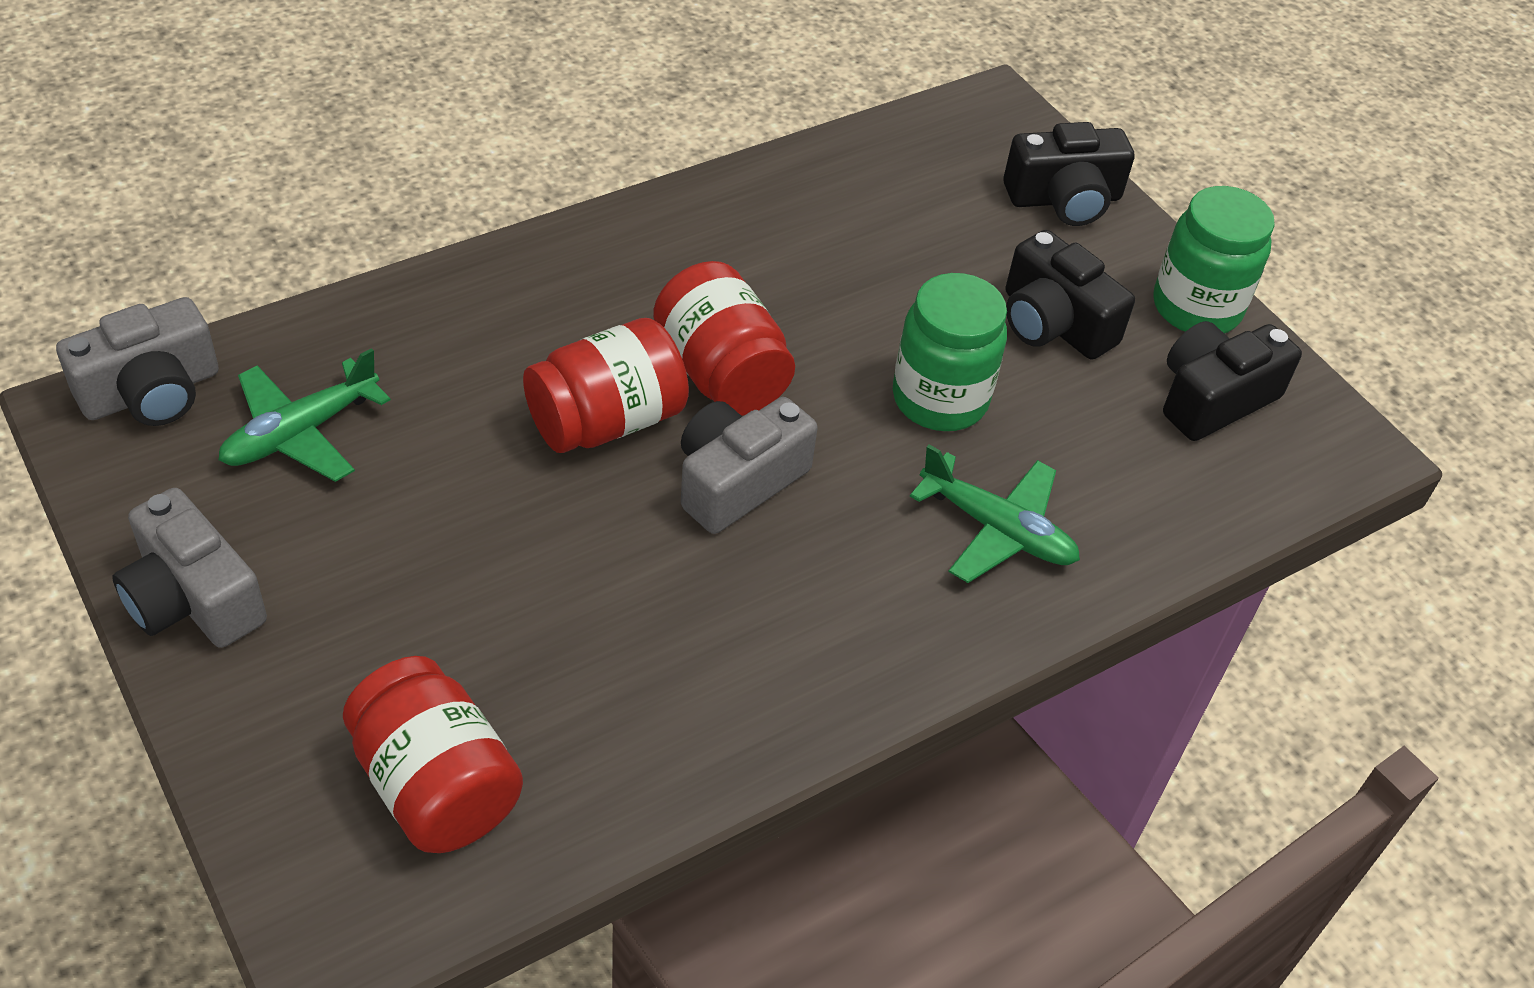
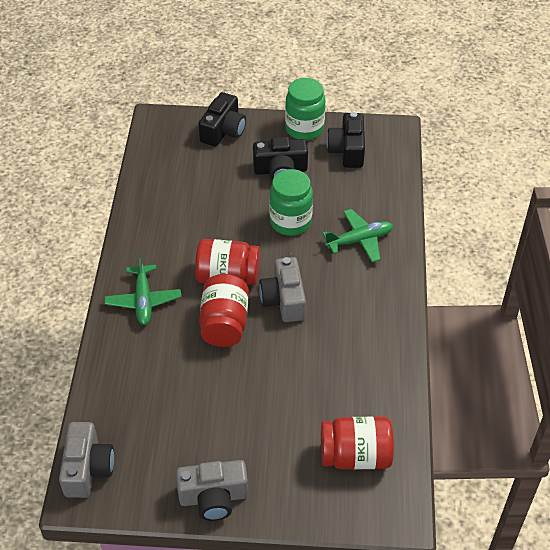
camera: 50 degrees left, 0 degrees up
green plane [218,348,391,482] -> green plane moved to [104,254,181,325]

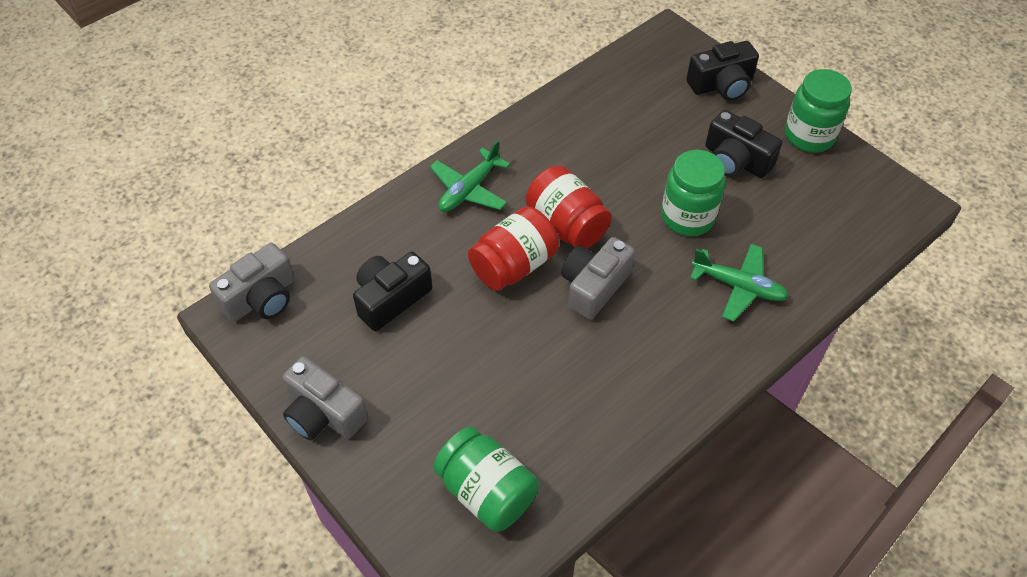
camera: 45 degrees right, 5 degrees up
red jar [321,417,394,470] -> green jar [433,426,539,532]
black camera [326,112,365,168] -> black camera moved to [353,252,432,331]

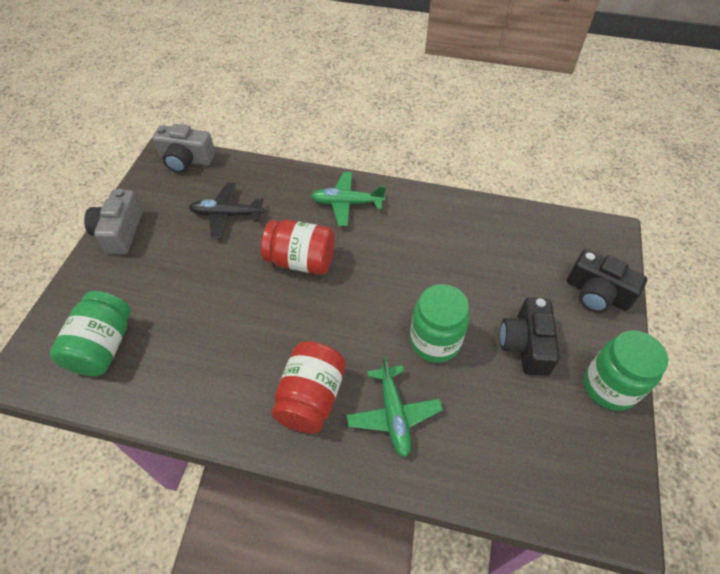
camera: 55 degrees right, 0 degrees up
black camera [353,252,432,331] -> black plane [189,183,264,239]
red jar [526,165,612,249] -> red jar moved to [272,341,346,434]
grey camera [561,237,635,320] -> none

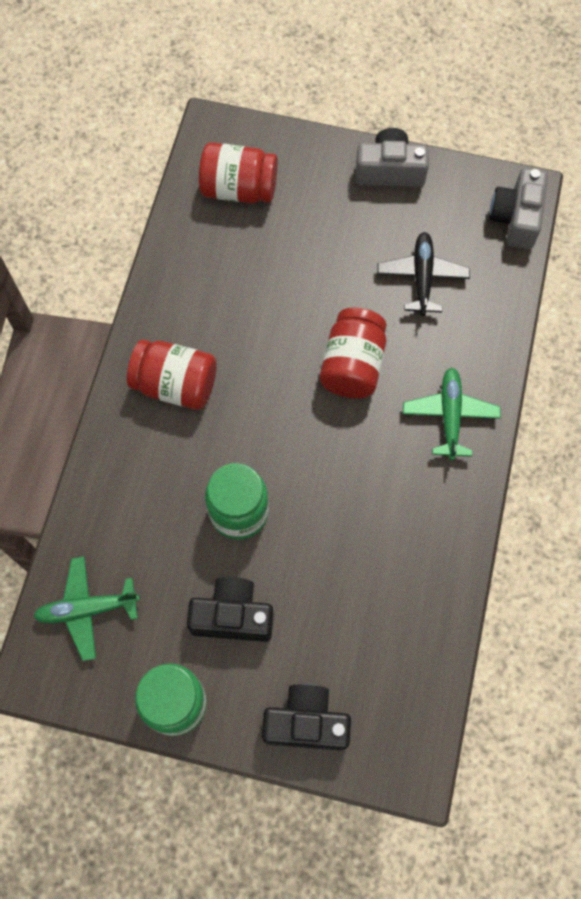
camera: 90 degrees right, 15 degrees up
green jar [50,291,131,376] -> red jar [199,142,278,204]
green plane [346,356,443,457] -> green plane moved to [33,556,140,661]
black camera [567,249,647,313] -> black camera turned 60 degrees clockwise [262,684,351,751]

